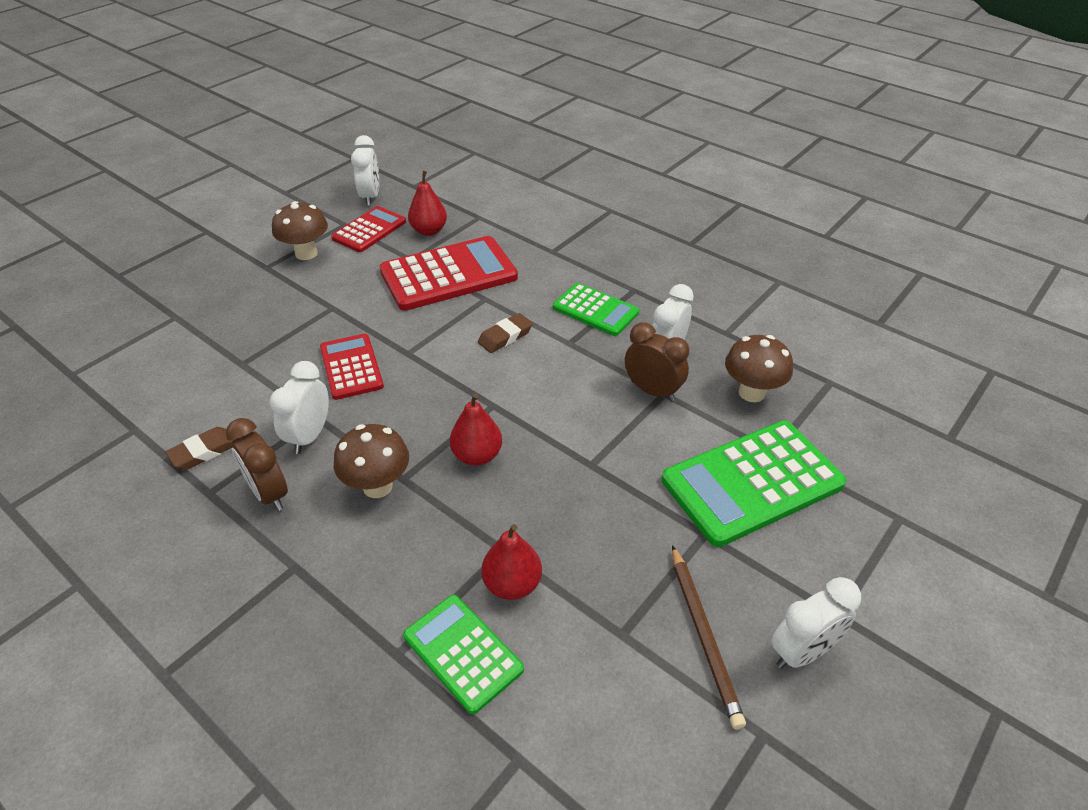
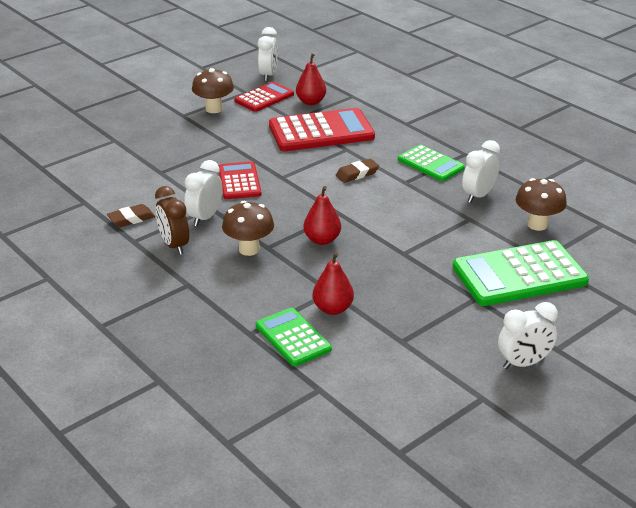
camera: 10 degrees right, 10 degrees down
brown clock [625,322,689,402] -> none
brown pencil [672,545,746,729] -> none

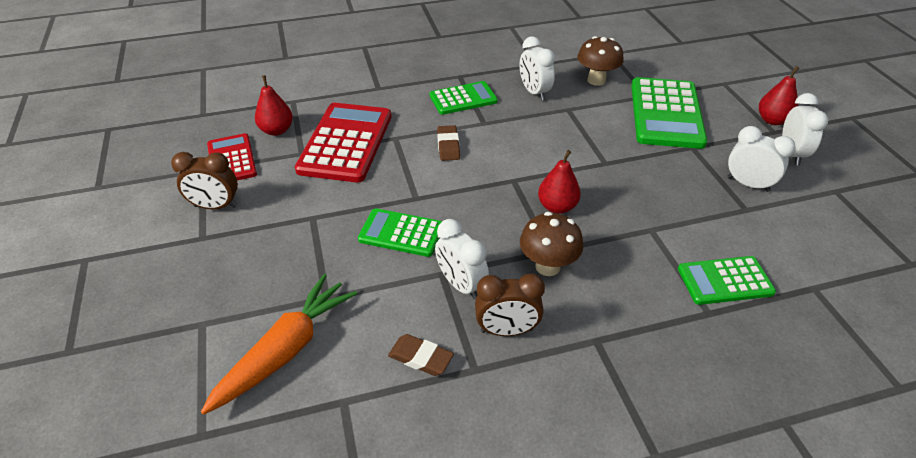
camera: 65 degrees left, 10 degrees up
brown eraser [107,204,155,227] -> brown eraser turned 60 degrees counterclockwise [388,334,454,376]
brown mushroom [192,68,234,113] -> brown clock [171,152,238,209]
red calculator [219,161,262,199] -> green calculator [358,208,442,257]
white clock [258,27,278,81] -> white clock moved to [727,126,796,192]
red pear [313,252,354,315] -> red pear moved to [759,66,799,125]
none -> orange carrot [201,274,357,415]

